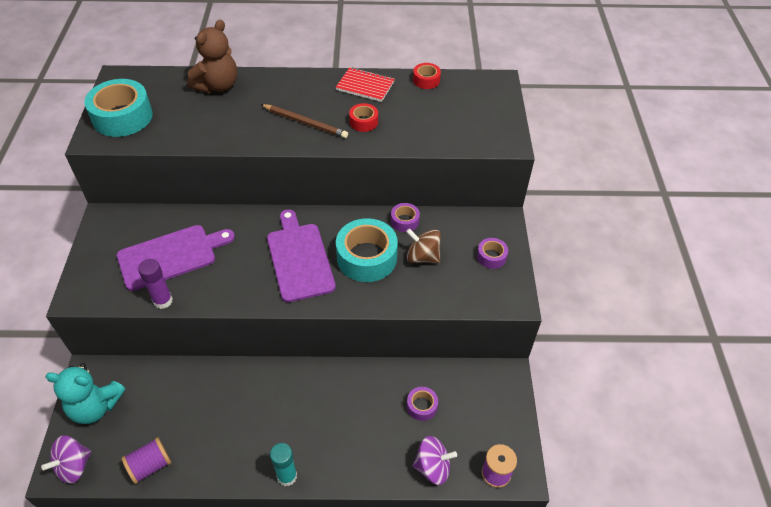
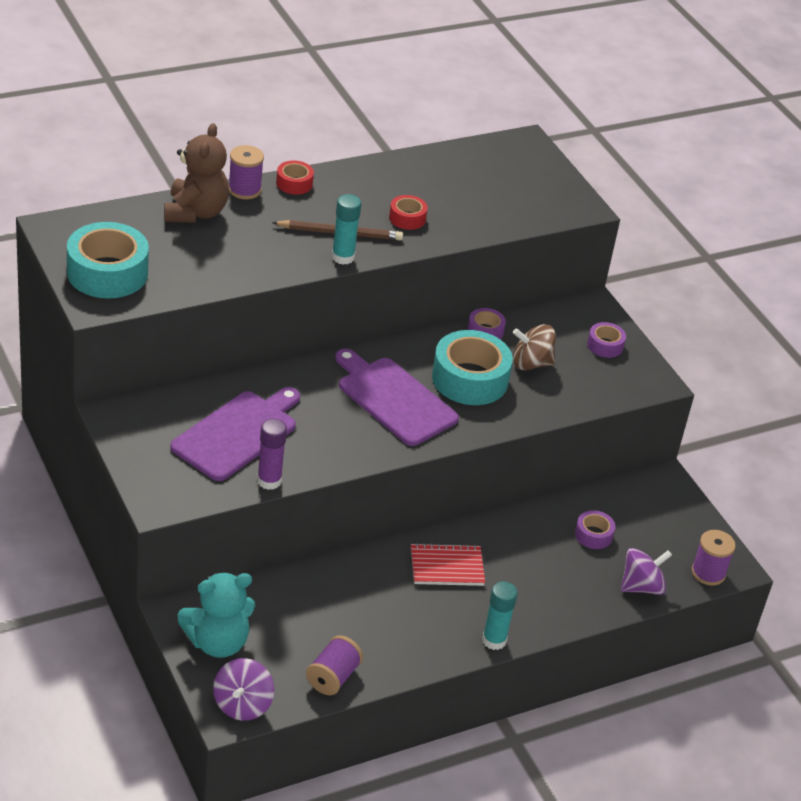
camera: 30 degrees left, 10 degrees down
red notebook [336,67,395,102] -> red notebook moved to [411,543,485,586]
red tape [413,63,441,89] -> red tape moved to [276,160,314,195]
none -> purple spool [229,145,264,199]
none -> turquoise glue stick [332,194,361,265]

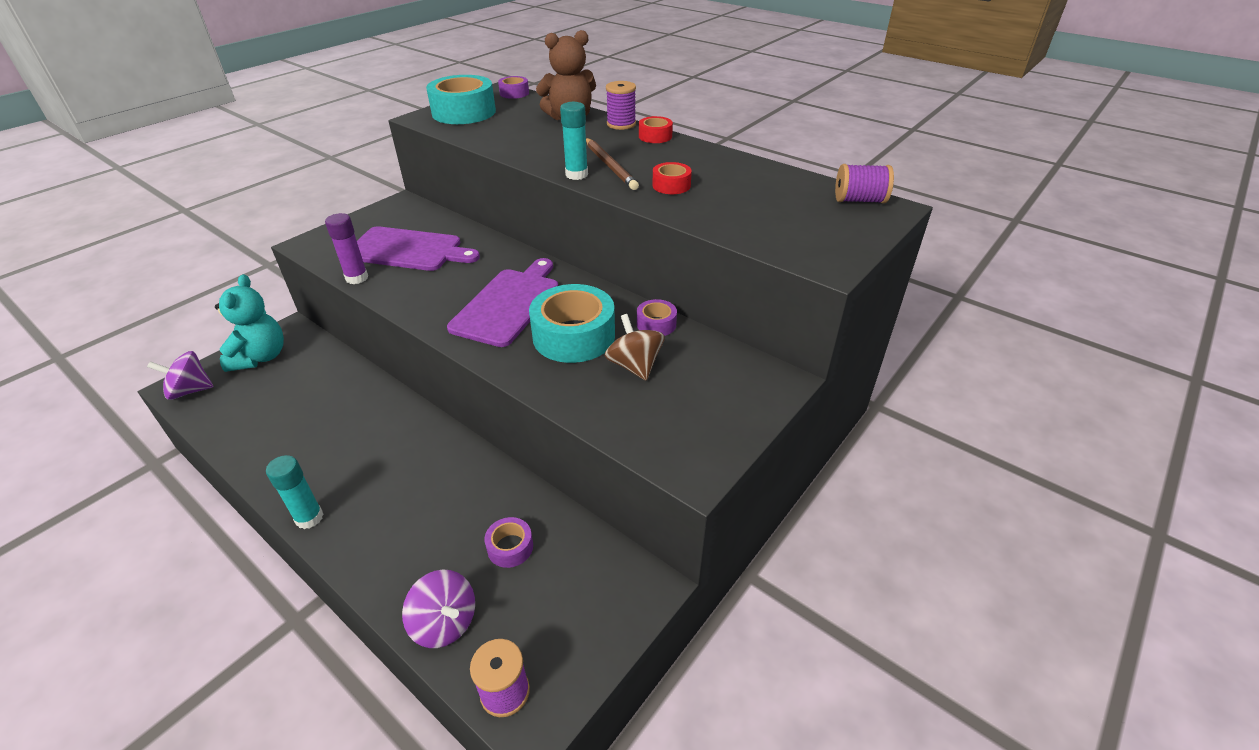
camera: 70 degrees right, 0 degrees up
turquoise teddy bear [177,573,255,658] -> turquoise teddy bear turned 135 degrees counterclockwise [215,274,284,372]
purple spool [306,635,363,695] -> purple spool moved to [835,164,894,203]
red notebook [411,543,485,586] -> none
purple tape [587,322,626,358] -> purple tape moved to [498,76,529,99]

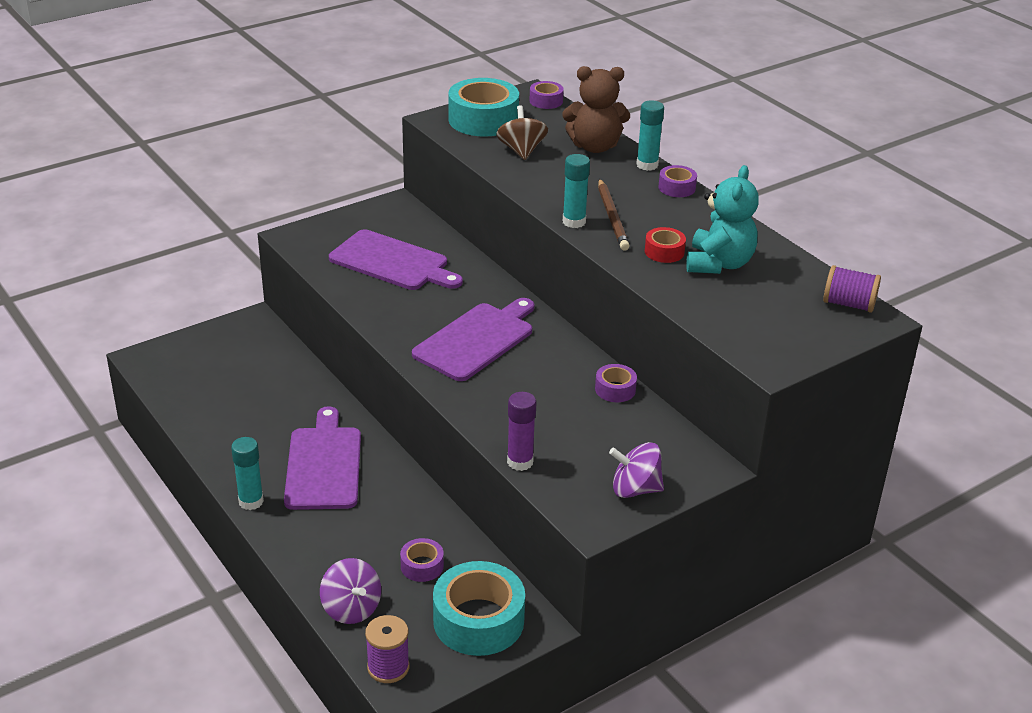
camera: 15 degrees right, 5 degrees down
purple spinning top [147,351,214,400] -> purple spinning top moved to [609,442,664,498]
turquoise teddy bear [215,274,284,372] -> turquoise teddy bear moved to [686,165,759,274]
purple glue stick [325,213,368,284] -> purple glue stick moved to [507,392,536,471]
turquoise tape [529,284,615,363] -> turquoise tape moved to [433,561,525,656]
brown spinning top [605,314,665,381] -> brown spinning top moved to [496,105,548,160]
purple spool [606,81,636,130] -> turquoise glue stick [636,100,664,171]
red tape [639,116,673,143] -> purple tape [658,165,697,197]
none -> purple cutting board [284,406,361,510]

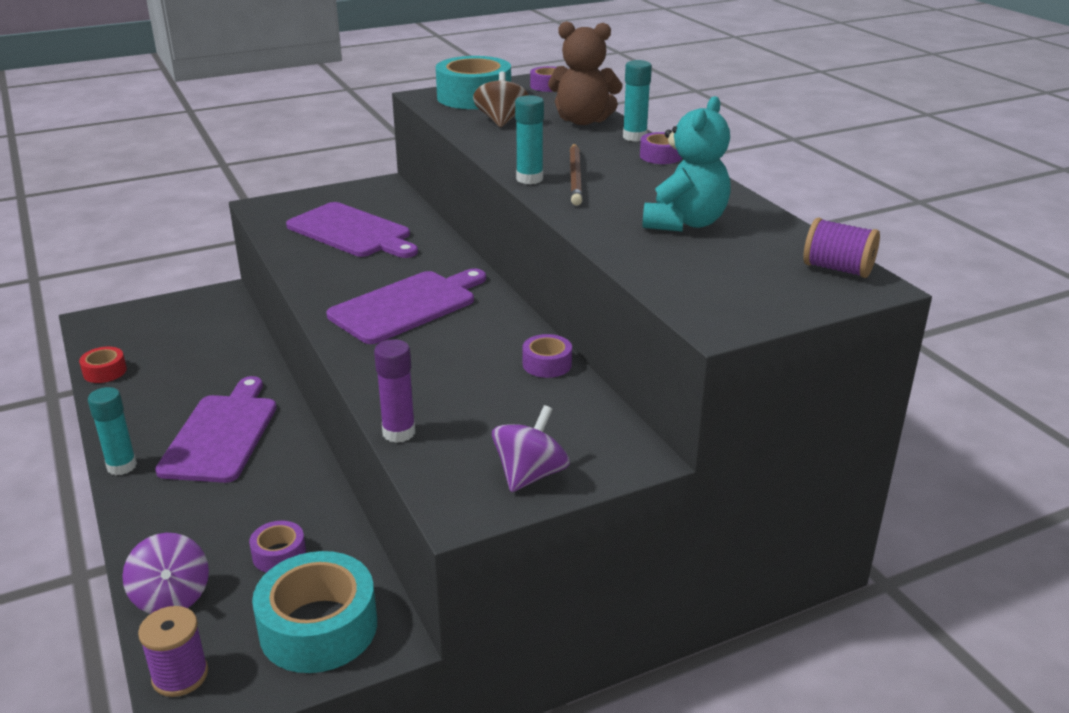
camera: 10 degrees right, 5 degrees down
purple spinning top [609,442,664,498] -> purple spinning top turned 105 degrees clockwise [492,405,570,492]
red tape [645,227,686,263] -> red tape moved to [79,346,127,383]

